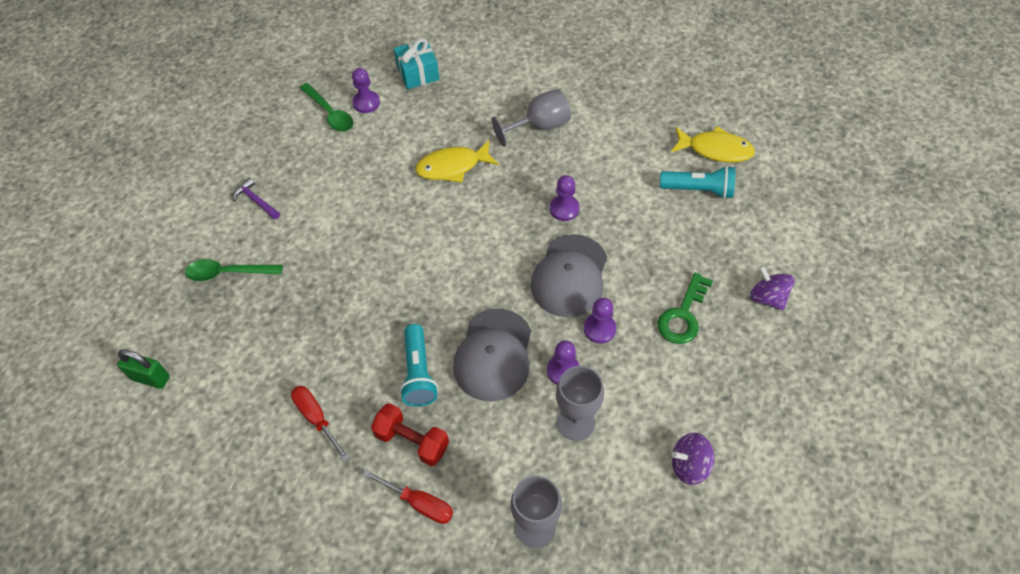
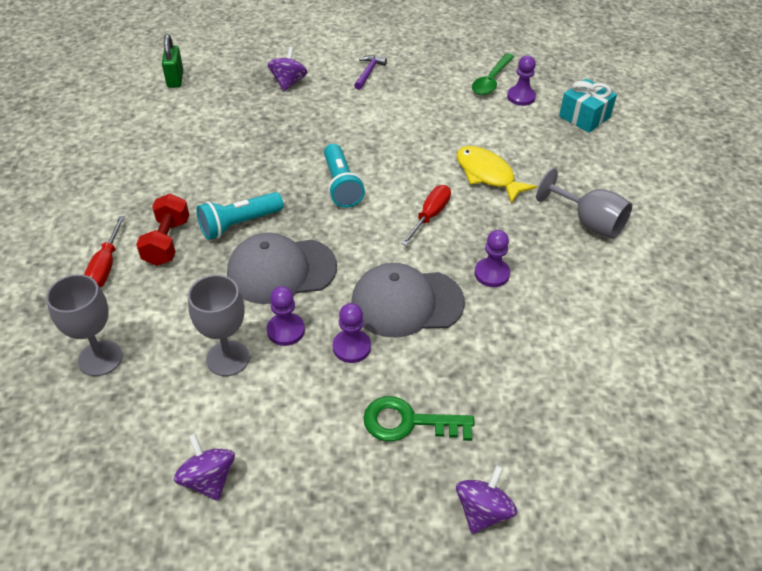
camera: 65 degrees right, 10 degrees down
green spoon [185,259,283,281] -> purple spinning top [268,47,308,91]
red screwdriver [291,386,349,462] -> red screwdriver moved to [401,185,451,246]
turquoise flashlight [660,166,736,199] -> turquoise flashlight moved to [324,144,365,208]
yellow fish [671,126,755,163] -> none

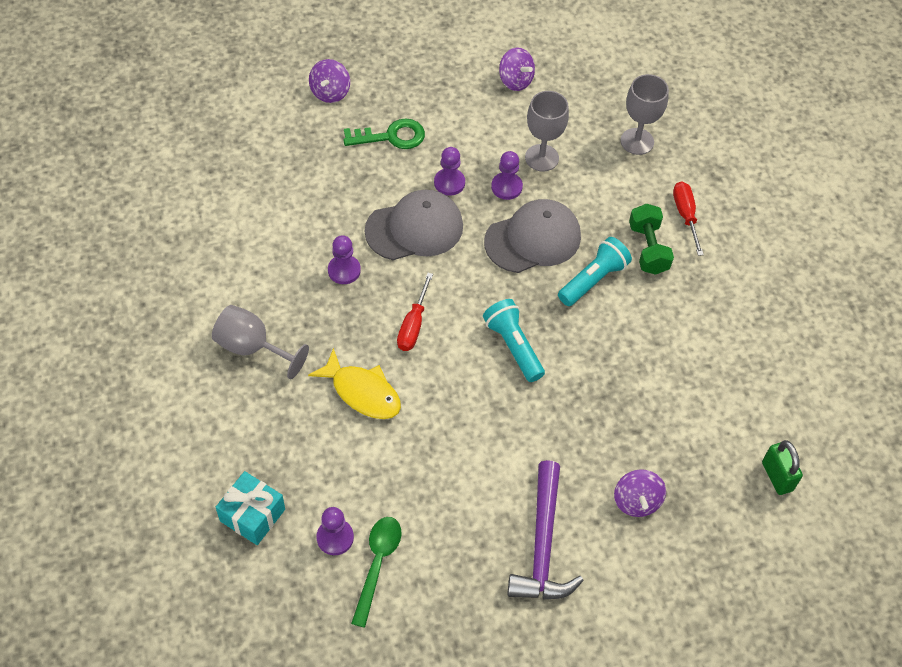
camera: 165 degrees right, 10 degrees up
red dumbbell [136,193,189,266] -> green dumbbell [629,203,674,275]
purple hammer [354,55,387,90] -> purple hammer [507,460,584,600], size x2.00

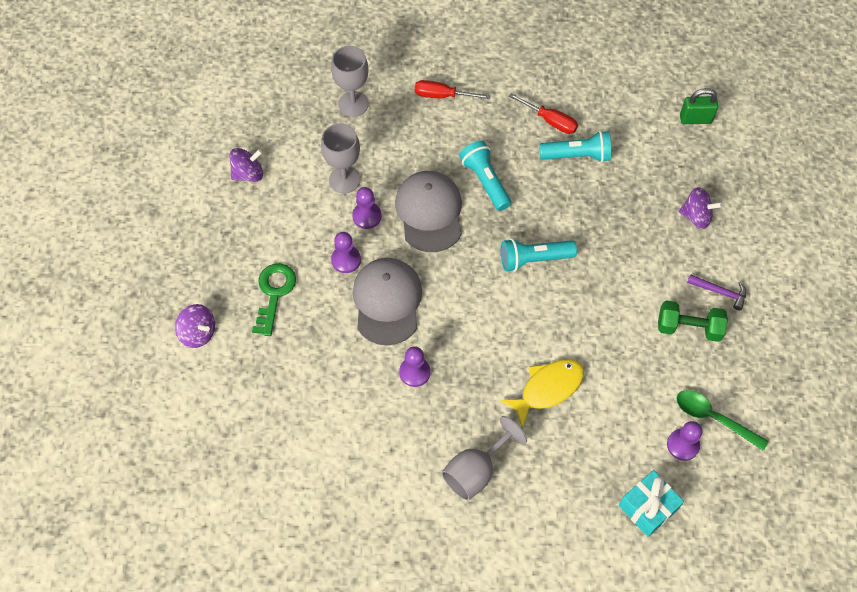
camera: 70 degrees left, 5 degrees up
red screwdriver [397,273,433,351] -> red screwdriver moved to [509,93,578,134]
purple hammer [507,460,584,600] -> purple hammer [687,274,746,311], size x0.50
green dumbbell [629,203,674,275] -> green dumbbell moved to [658,300,728,342]
none -> turquoise flashlight [539,131,611,162]

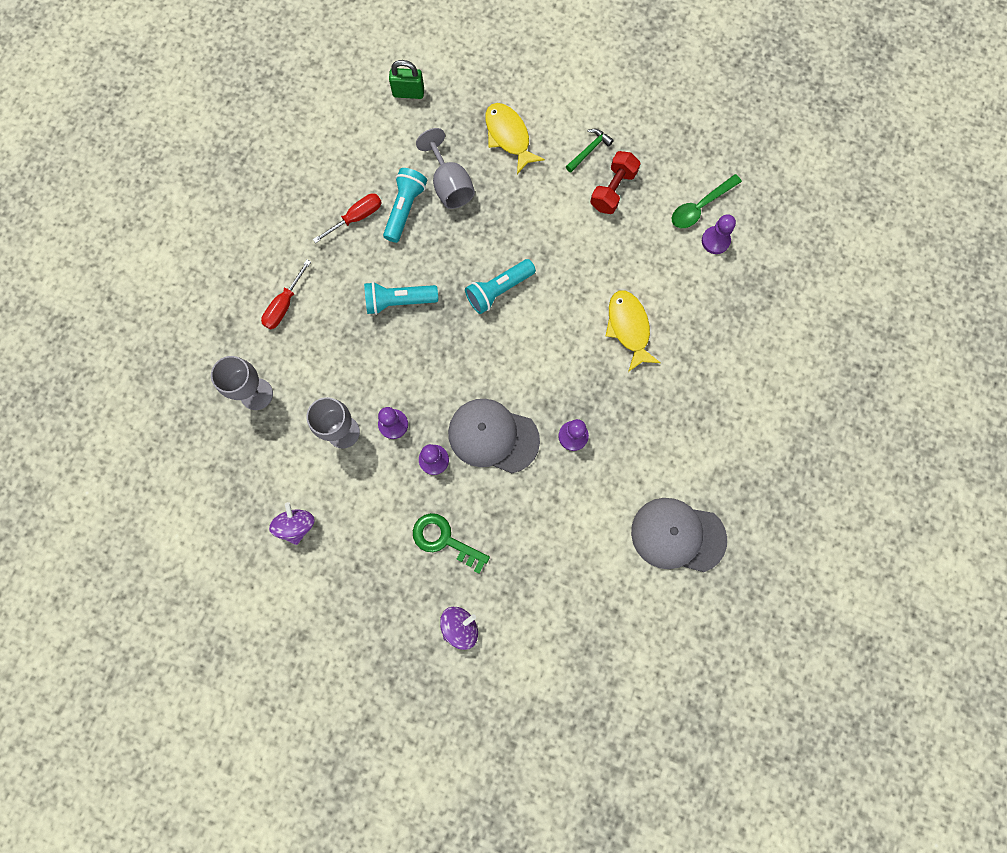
camera: 70 degrees left, 15 degrees up
grey cap [395,171,462,252] -> grey cap moved to [631,498,727,572]
grey goblet [442,416,527,500] -> grey goblet moved to [416,128,475,209]
turquoise flashlight [501,239,577,272] -> turquoise flashlight turned 45 degrees clockwise [465,259,536,314]
turquoise gift [619,470,684,537] -> none
green dumbbell [658,300,728,342] -> red dumbbell [590,151,641,214]
purple spinning top [679,187,723,229] -> yellow fish [485,103,545,174]
green padlock [680,88,718,124] -> green padlock turned 75 degrees clockwise [389,60,424,99]
purple hammer [687,274,746,311] -> green hammer [566,129,614,173]

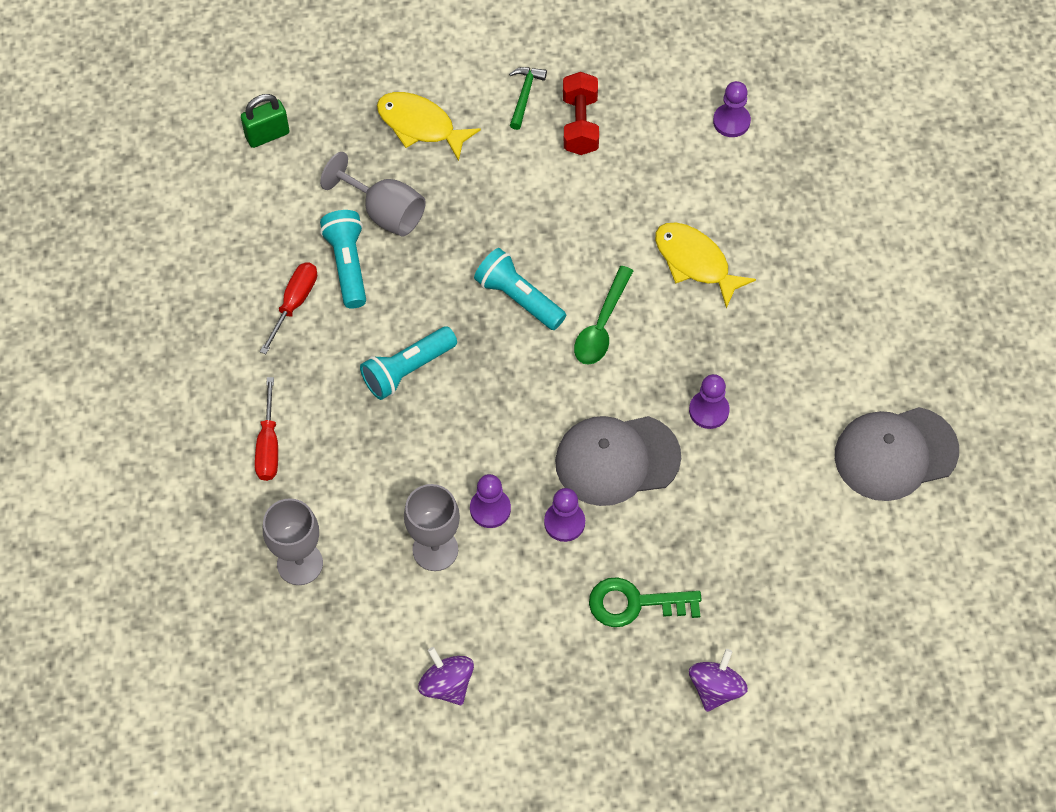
camera: 30 degrees left, 15 degrees down
turquoise flashlight [465,259,536,314] -> turquoise flashlight turned 105 degrees clockwise [474,248,566,330]
green spoon [672,174,742,228] -> green spoon moved to [574,266,633,365]

